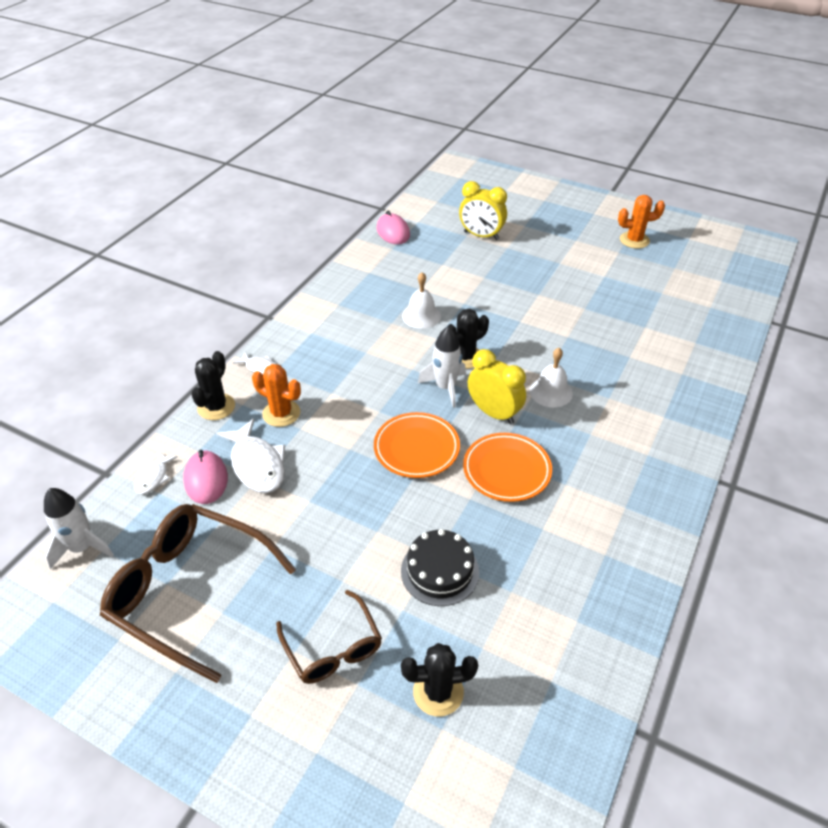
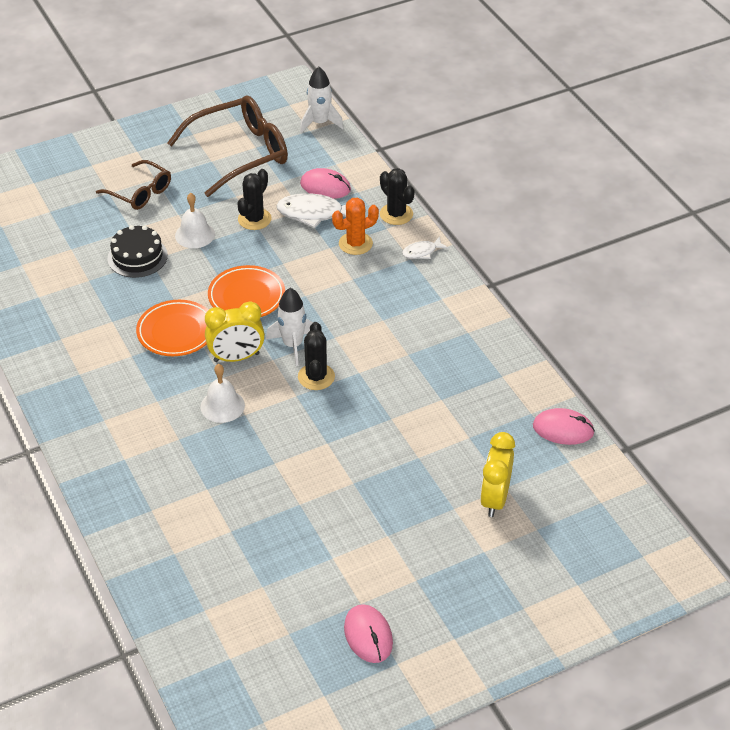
camera: 125 degrees right, 0 degrees up
white fish [134,452,178,494] -> none
brown glasses [276,590,382,684] -> brown glasses turned 150 degrees counterclockwise [96,160,171,210]
black cactus [401,643,478,717] -> black cactus moved to [237,169,272,230]
white bell [402,272,441,329] -> white bell moved to [175,193,215,248]
yellow clock [459,181,507,240] -> yellow clock turned 45 degrees counterclockwise [480,432,515,517]
orange cactus [618,195,665,249] -> pink mouse [344,604,393,663]

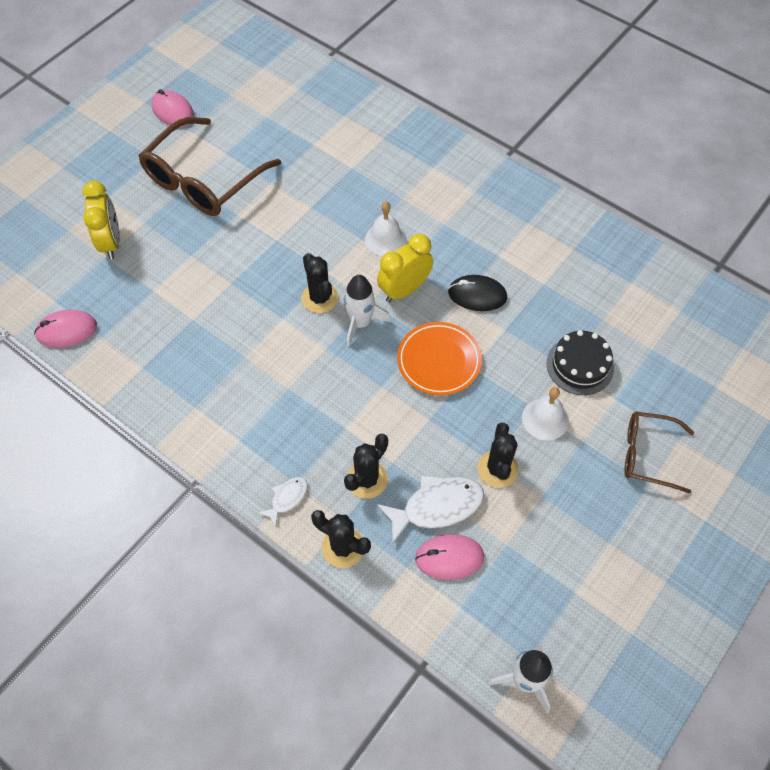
camera: 155 degrees right, 15 degrees up
orange plate [136,300,208,356] -> black mouse [448,275,507,311]
brown glasses [167,95,288,197] -> brown glasses moved to [139,117,281,216]
orange cactus [332,198,379,255] -> black cactus [344,434,388,499]

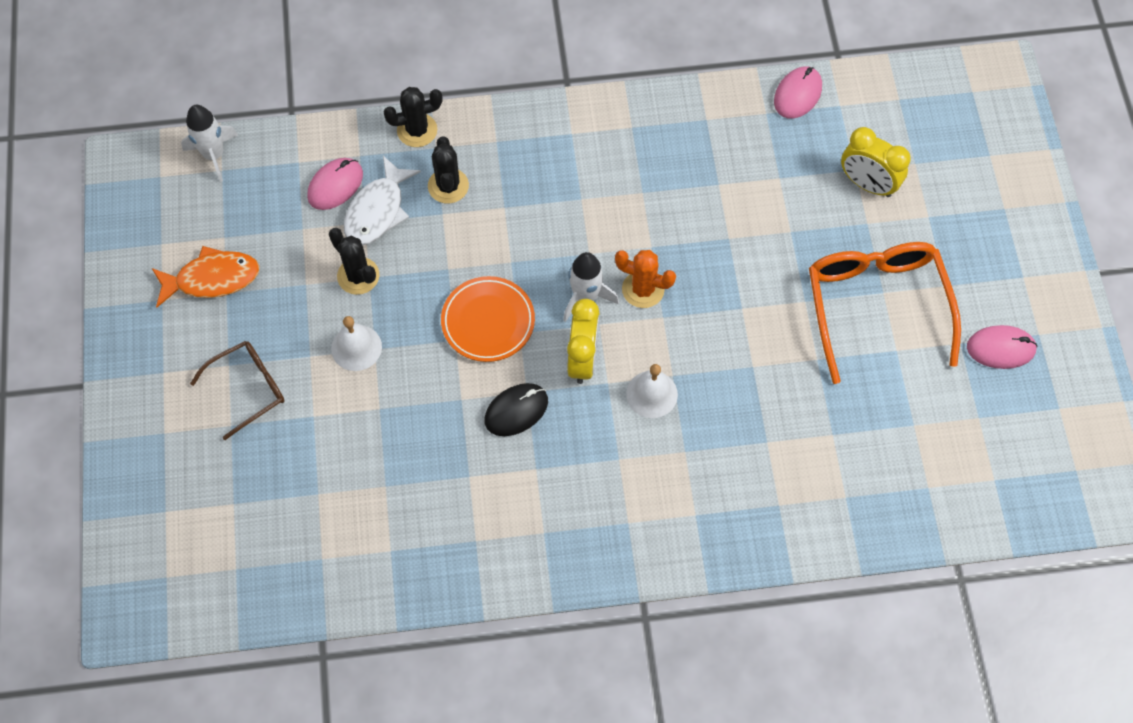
camera: 135 degrees right, 5 degrees up
brown glasses [139,117,281,216] -> orange glasses [809,242,961,384]
white fish [259,477,308,527] -> none
black cactus [301,253,338,313] -> orange cactus [615,250,676,308]
black cake [546,330,614,395] -> none
none -> orange fish [152,246,260,307]

